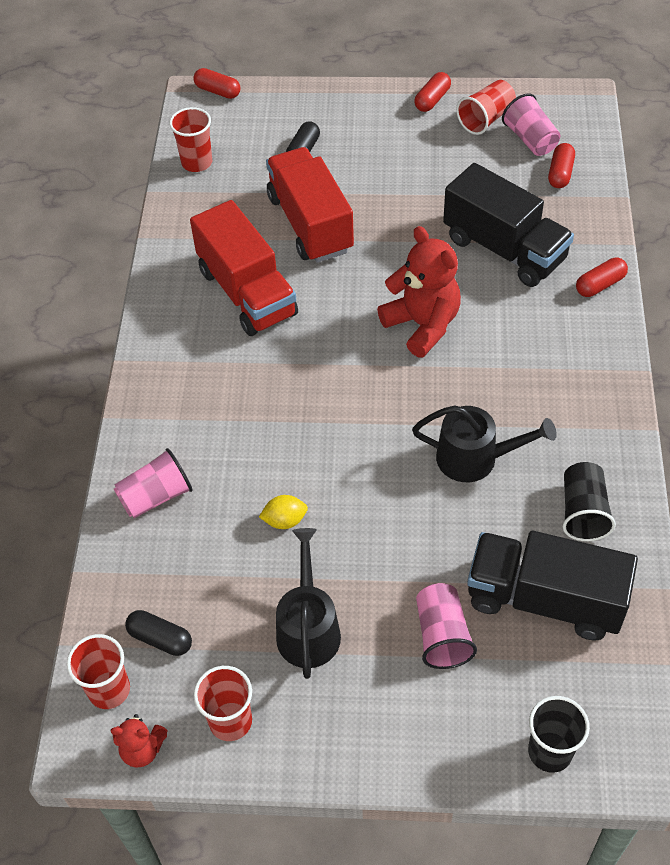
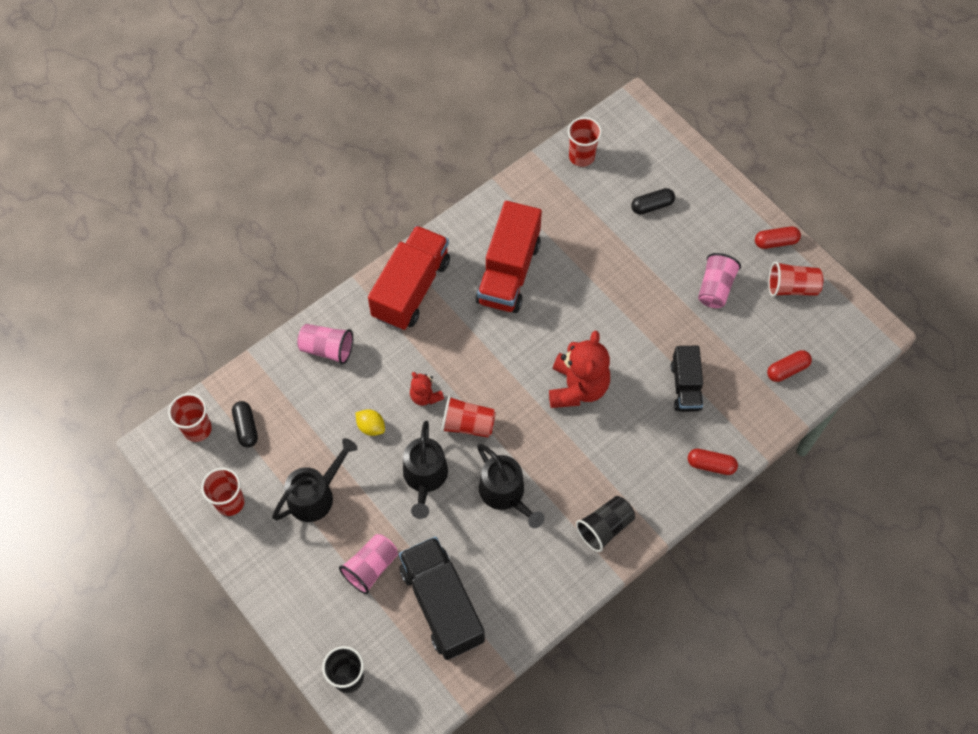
camera: 45 degrees right, 10 degrees up
red teddy bear [110,714,168,768] -> red teddy bear moved to [410,372,444,406]
red capsule [193,68,241,99] -> none
red truck [266,147,354,263] -> red truck moved to [368,225,450,330]
black truck [443,163,574,287] -> black truck [671,345,703,412], size x0.59
pink cup [502,93,560,156] -> pink cup moved to [698,253,741,308]
black cup [563,462,616,541] -> black cup moved to [576,496,635,552]
none -> black watering can [403,421,448,519]
none -> red cup [441,396,496,438]

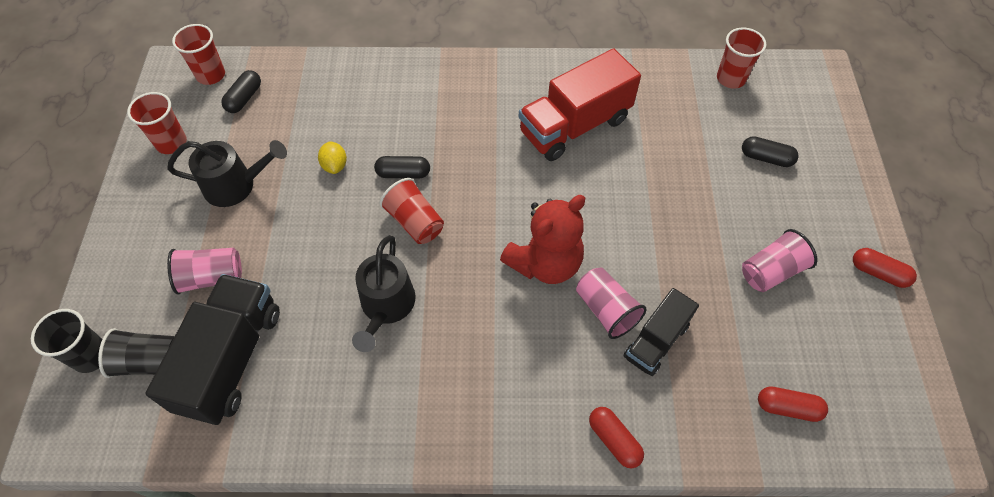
camera: 40 degrees right, 5 degrees down
pink cup [297,324,353,365] -> pink cup moved to [576,268,647,339]
red truck [368,225,450,330] -> none
black watering can [403,421,448,519] -> none
red teddy bear [410,372,444,406] -> black capsule [374,156,430,179]
black cup [576,496,635,552] -> black cup moved to [98,328,175,378]
red cup [768,262,823,297] -> none

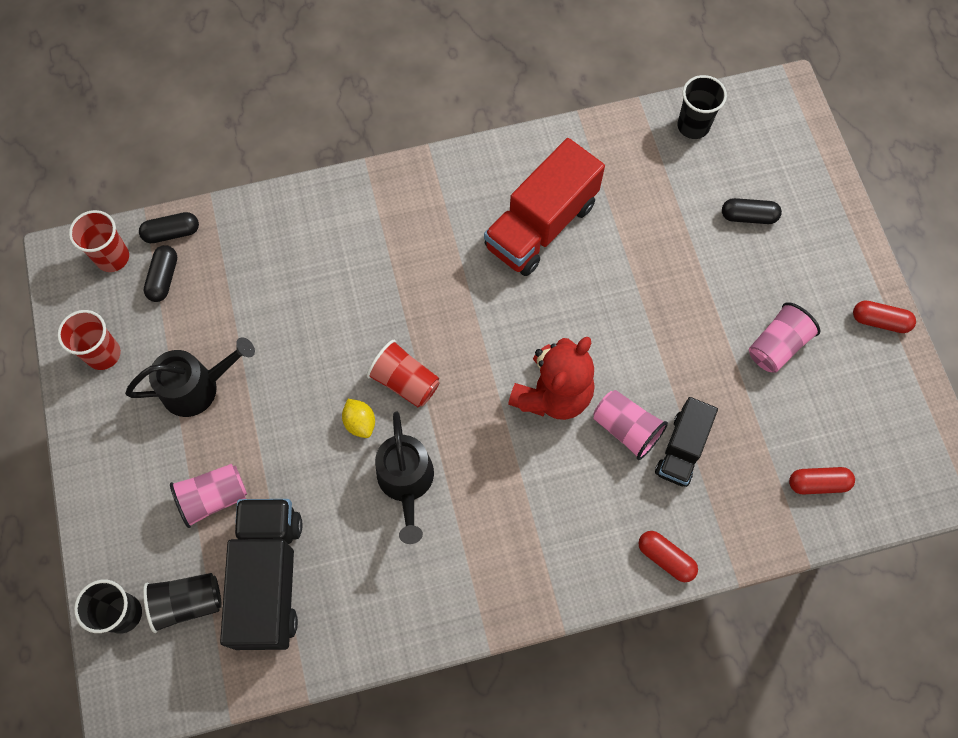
camera: 15 degrees left, 10 degrees up
yellow lemon [318,141,347,174] -> yellow lemon moved to [342,399,375,438]
black capsule [374,156,430,179] -> black capsule moved to [139,212,199,243]
red cup [717,28,767,89] -> black cup [677,75,727,139]

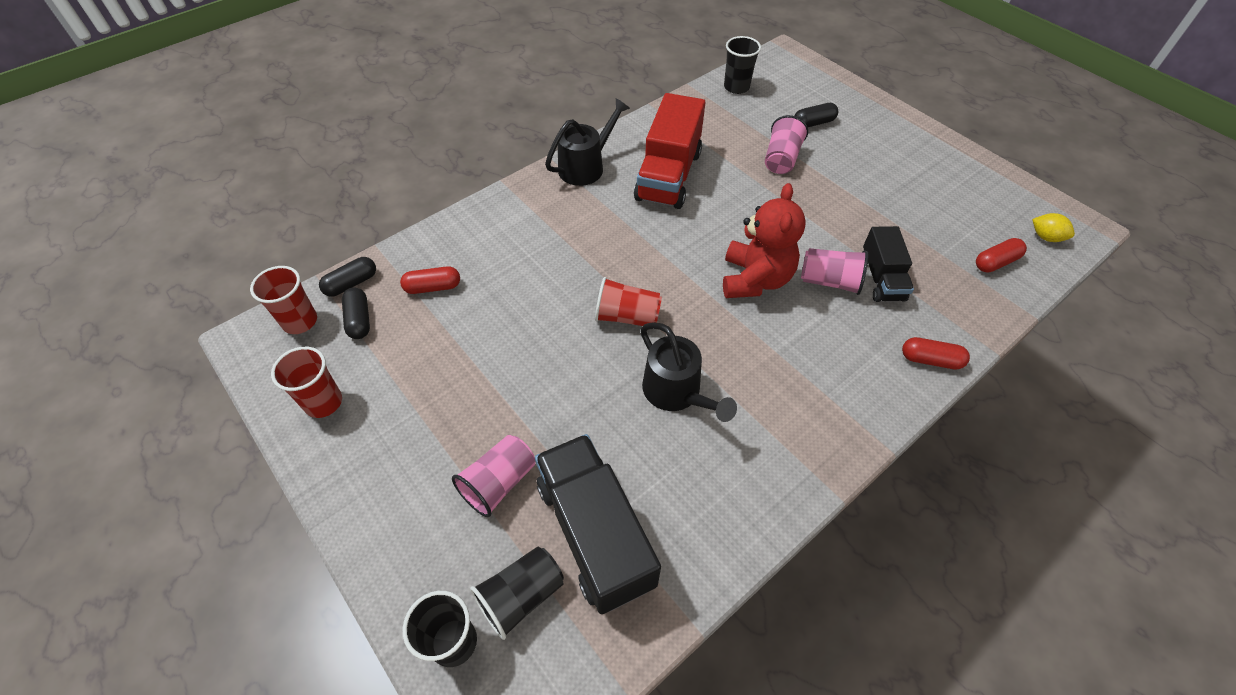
camera: 25 degrees left, 15 degrees down
black watering can [125,337,255,417] -> black watering can moved to [545,98,630,186]
yellow lemon [342,399,375,438] -> yellow lemon moved to [1032,213,1075,242]
pink cup [749,302,820,373] -> pink cup moved to [765,115,808,174]
red capsule [853,300,916,333] -> red capsule moved to [400,266,460,294]

